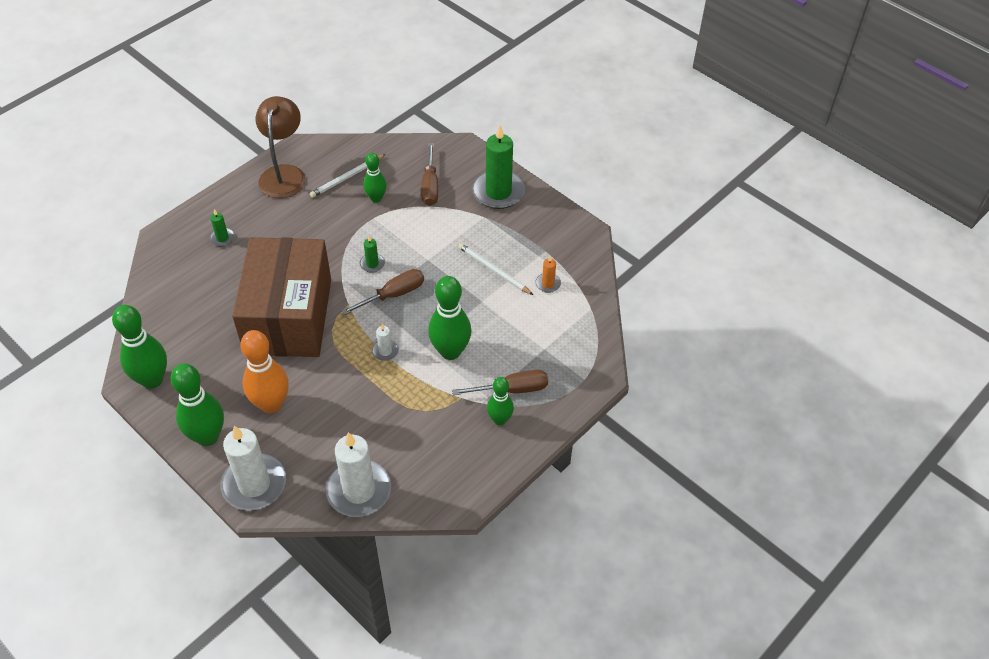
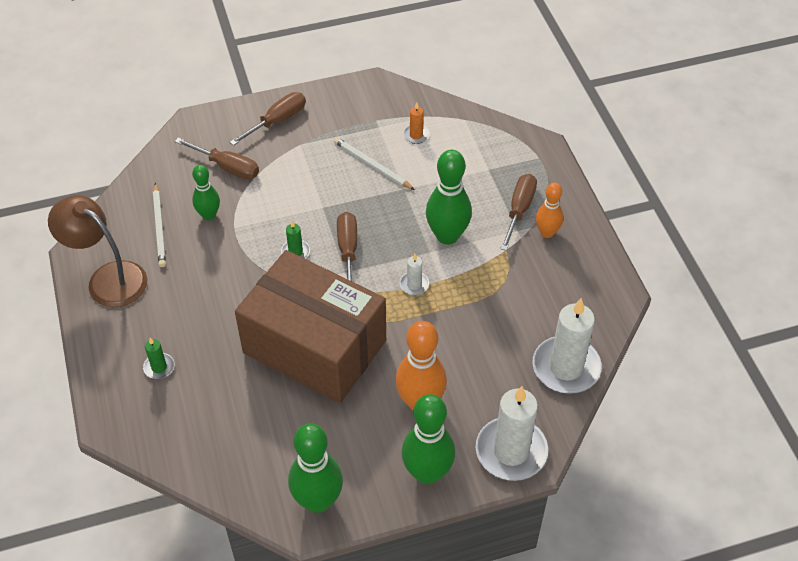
camera: 60 degrees left, 0 degrees up
white pencil [458,243,533,295] -> white pencil turned 60 degrees clockwise [334,137,415,190]
green candle [472,125,525,209] -> brown screwdriver [230,92,306,146]
green bowling pin [487,377,514,425] -> orange bowling pin [536,182,563,238]

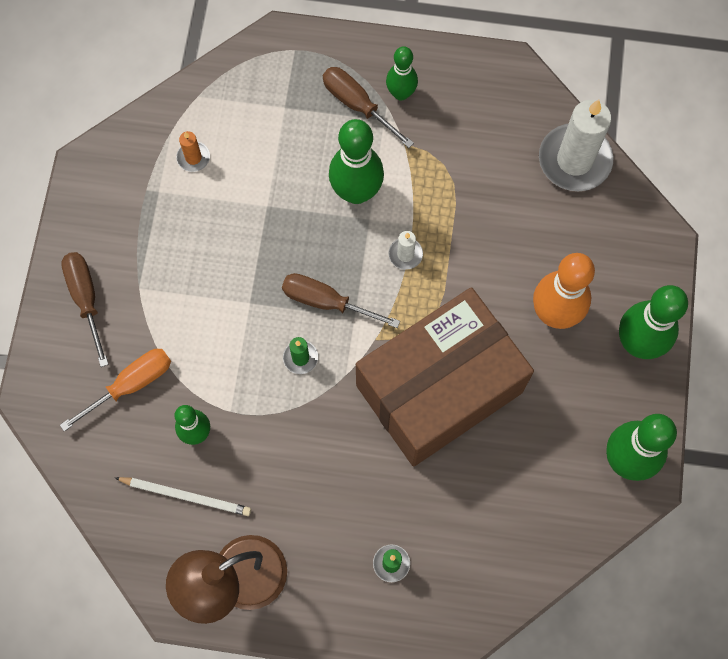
camera: 65 degrees left, 20 degrees up
brown screwdriver [175,138,259,180] -> orange screwdriver [60,349,171,432]
white pencil [334,137,415,190] -> none
white candle [476,386,548,481] -> none
orange bowling pin [536,182,563,238] -> green bowling pin [386,46,418,101]

